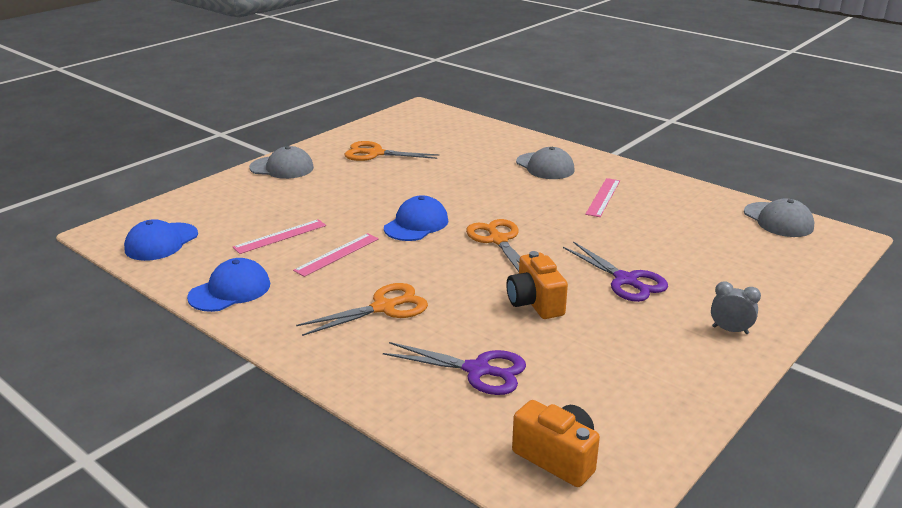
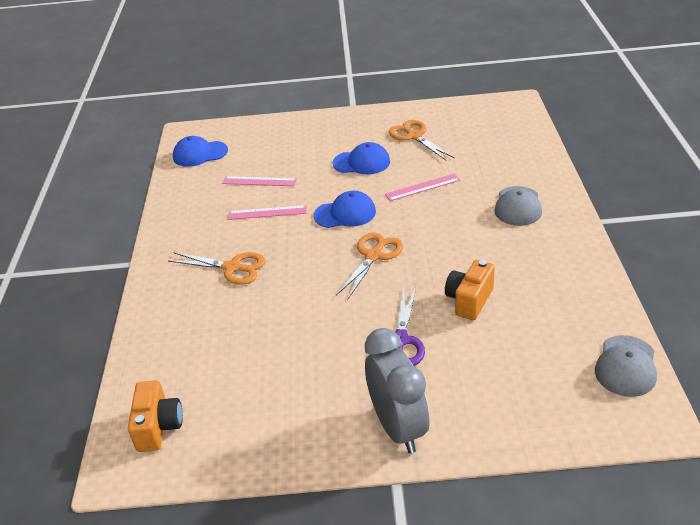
camera: 50 degrees right, 10 degrees up
blue cap [187,258,270,312] -> blue cap moved to [333,142,390,174]
grey cap [249,146,314,179] -> none
purple scissors [383,342,526,395] -> none
orange camera [506,251,568,319] -> orange camera moved to [445,260,495,320]
pink ruler [585,178,620,217] -> pink ruler moved to [385,174,460,201]
grey clock [711,282,761,334] -> grey clock [365,328,430,453], size x2.21

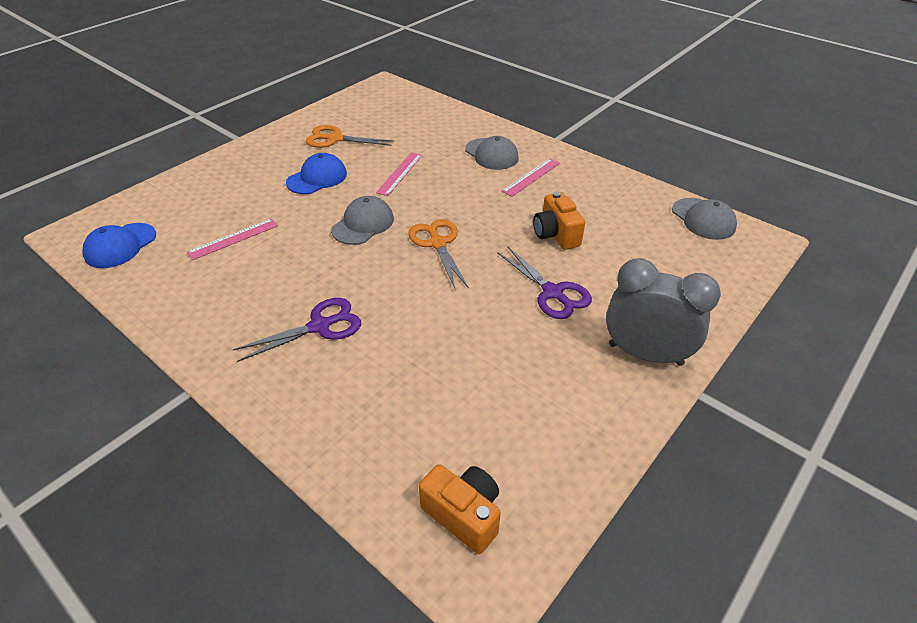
camera: 50 degrees left, 5 degrees up
orange scissors [168,252,265,285] -> purple scissors [233,298,361,362]
pink ruler [228,205,306,220] -> pink ruler moved to [502,158,560,197]
blue cap [314,191,376,228] -> grey cap [331,196,394,245]

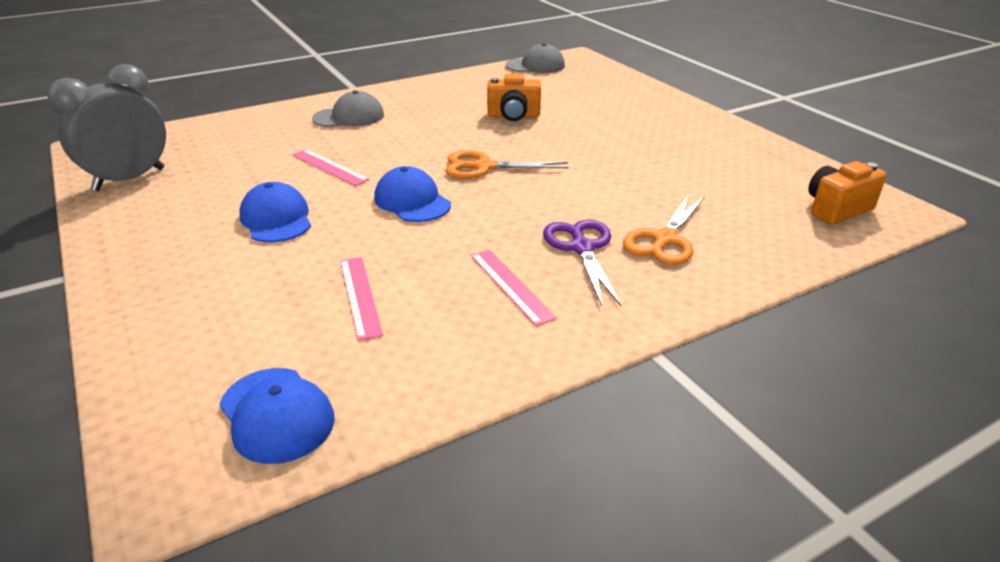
camera: 70 degrees left, 10 degrees down
orange scissors [306,125,394,148] -> orange scissors moved to [623,195,705,265]
grey cap [331,196,394,245] -> blue cap [374,166,451,222]
purple scissors [497,247,592,319] -> none
pink ruler [502,158,560,197] -> pink ruler moved to [471,249,557,326]
grey clock [606,258,721,366] -> grey clock moved to [47,64,166,191]

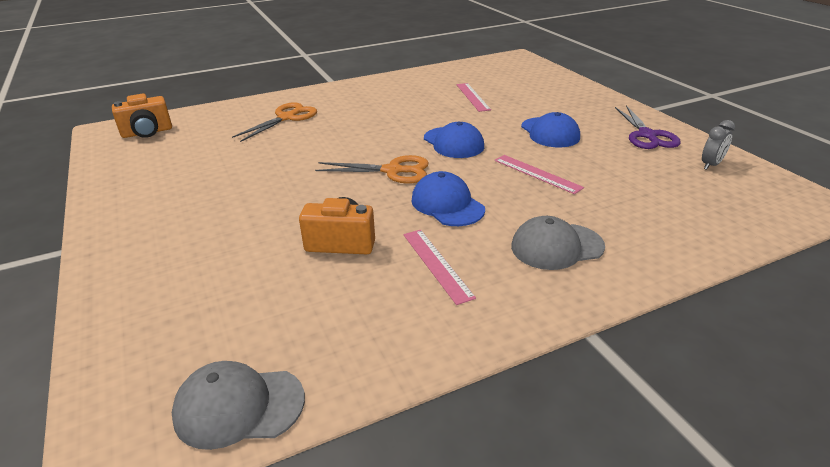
camera: 175 degrees left, 0 degrees up
grey clock [47,64,166,191] -> grey clock [702,120,735,170], size x0.45
blue cap [219,368,335,464] -> blue cap moved to [411,171,485,226]
pink ruler [471,249,557,326] -> pink ruler moved to [403,230,476,305]
purple scissors [543,219,621,306] -> purple scissors moved to [615,105,681,149]

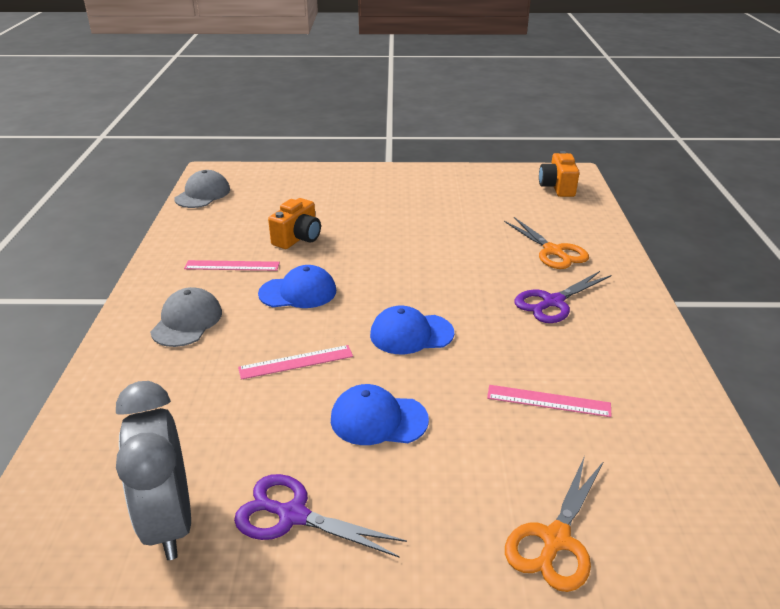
camera: 115 degrees right, 0 degrees up
orange scissors [315,155,429,184] -> orange scissors moved to [505,456,604,592]
grey clock [702,120,735,170] -> grey clock [116,381,191,560], size x2.21
none -> purple scissors [515,271,611,323]

